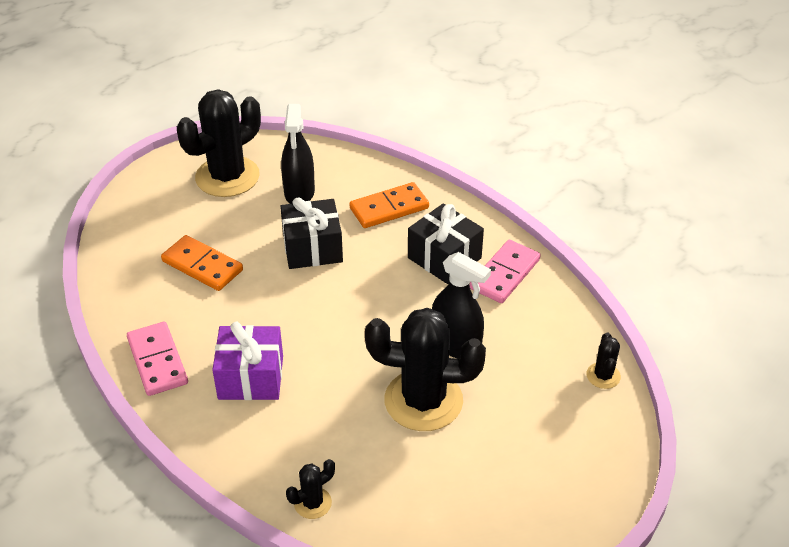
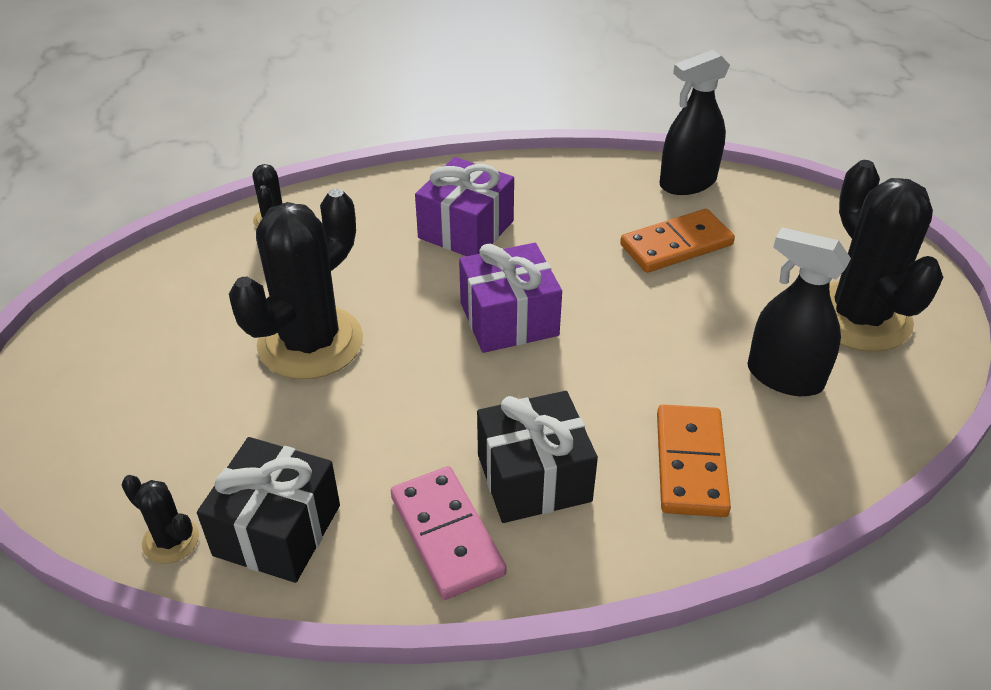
camera: 120 degrees right, 0 degrees up
pink domino [127,322,188,396] -> none
black gift [280,198,343,269] -> black gift moved to [197,437,340,583]
black spray bottle [432,252,491,358] -> black spray bottle moved to [659,50,730,195]
none -> purple gift [459,243,562,353]

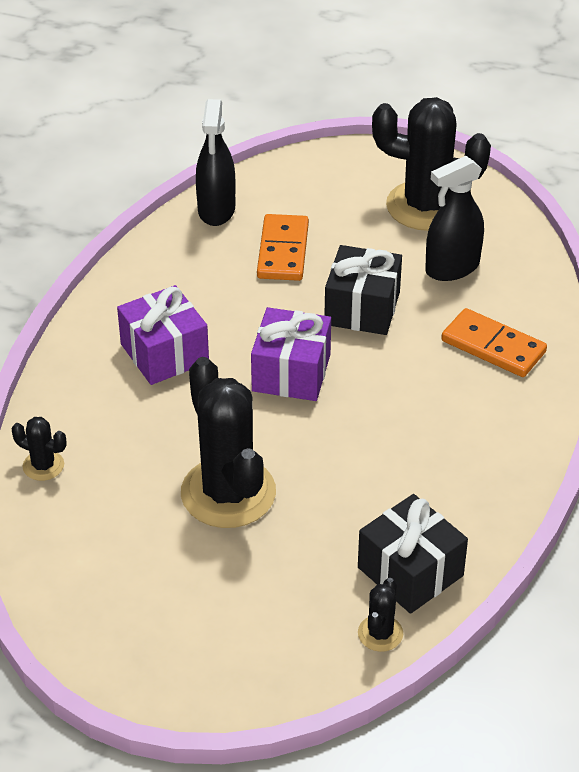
camera: 60 degrees left, 0 degrees up
black cactus [122,475,199,564] -> black cactus turned 45 degrees counterclockwise [358,578,403,652]
pink domino [391,466,507,600] -> none
black gift [477,391,598,523] -> black gift moved to [324,245,402,335]

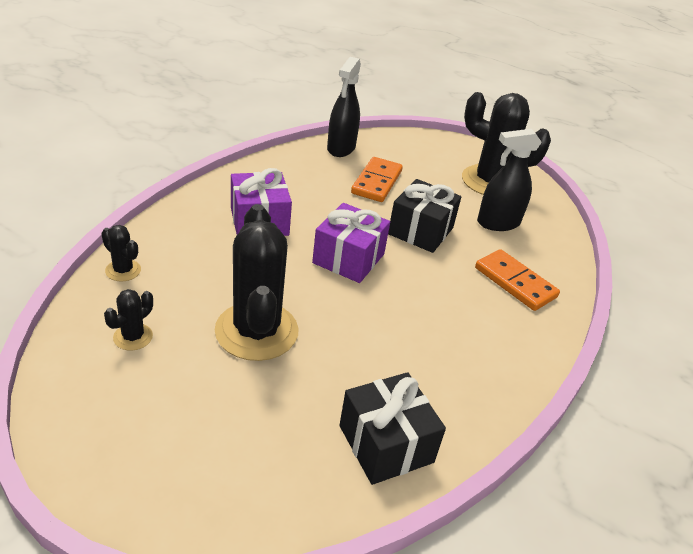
camera: 10 degrees right, 5 degrees down
black cactus [358,578,403,652] -> black cactus moved to [104,289,153,351]

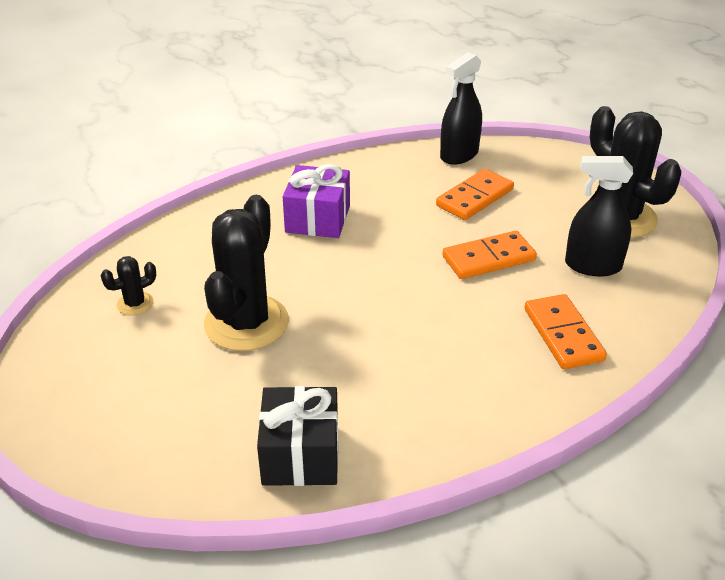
camera: 30 degrees right, 0 degrees up
black cactus [101,225,141,281] -> none
purple gift [312,203,390,283] -> none
black gift [388,179,461,253] -> orange domino [442,231,537,279]

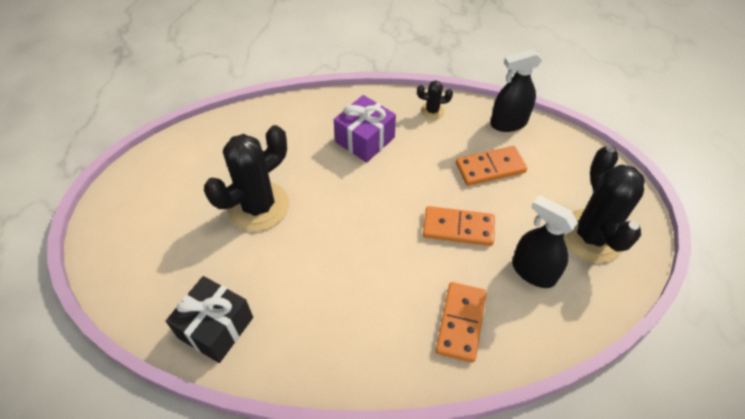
camera: 30 degrees right, 15 degrees up
black cactus [101,256,156,316] -> black cactus moved to [417,80,453,120]

